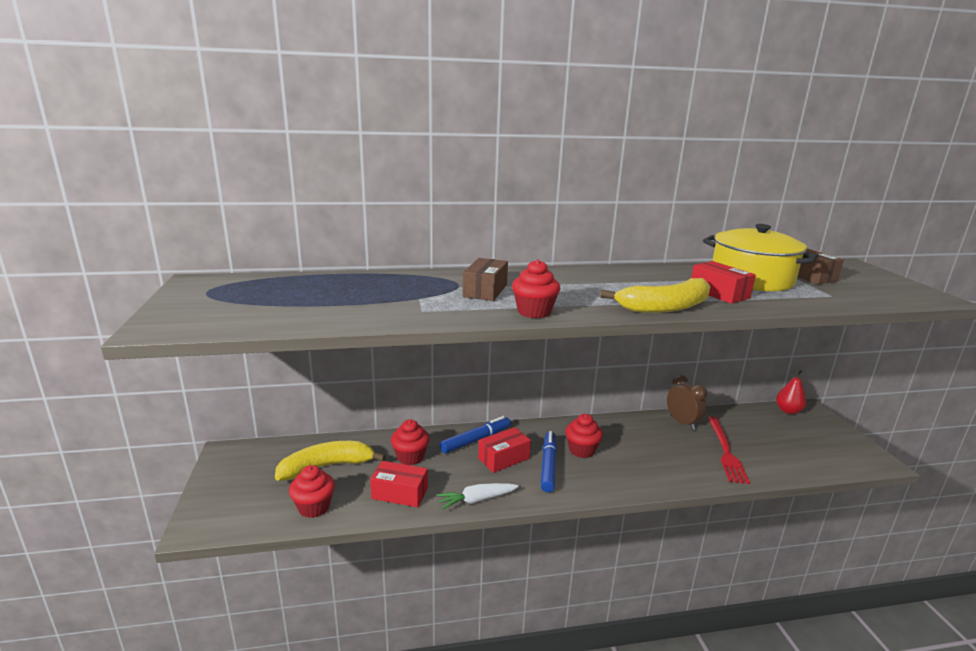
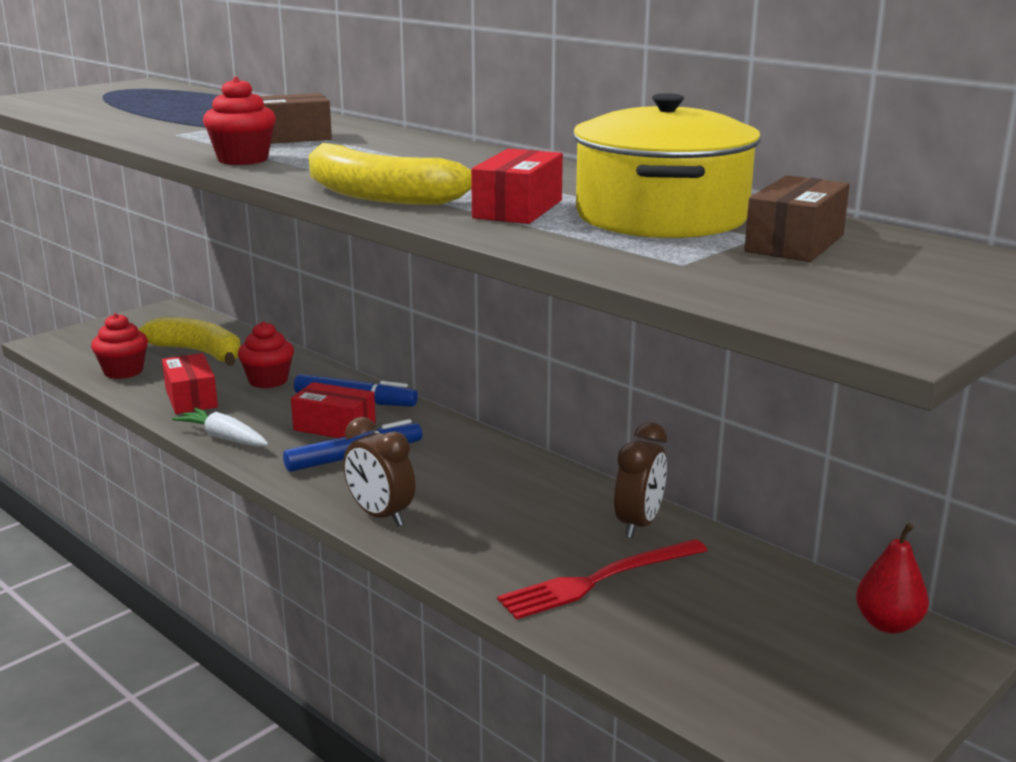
camera: 55 degrees right, 0 degrees up
red cupcake [565,414,603,458] -> none
none -> brown clock [343,417,416,526]

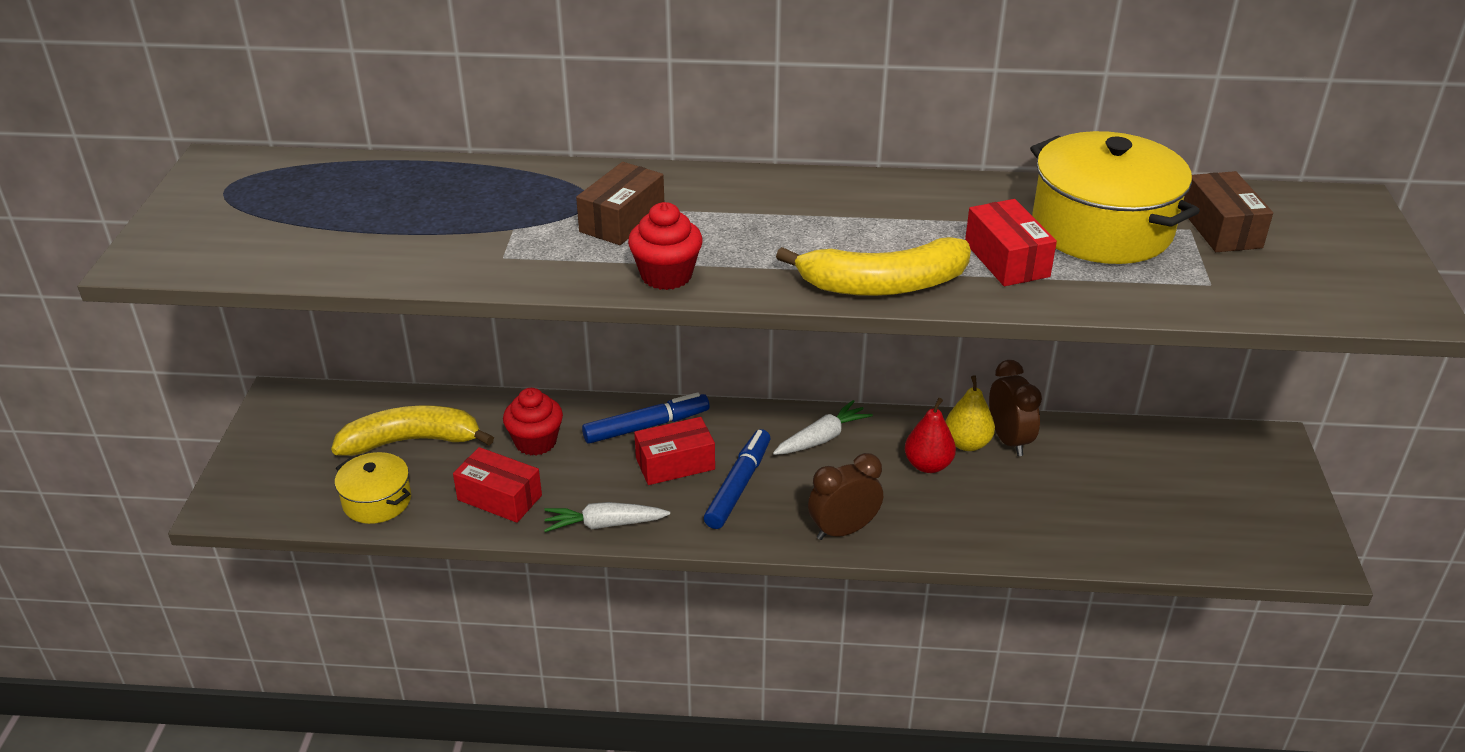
camera: 40 degrees left, 15 degrees up
red cupcake [91,313,148,379] -> yellow pot [335,452,411,524]
brown clock [343,417,416,526] -> brown clock turned 150 degrees clockwise [808,453,883,540]
red fork [497,539,708,620] -> none
red pear [856,523,929,634] -> red pear moved to [905,398,956,473]
none -> white carrot [773,400,873,455]
none -> yellow pear [945,375,995,451]

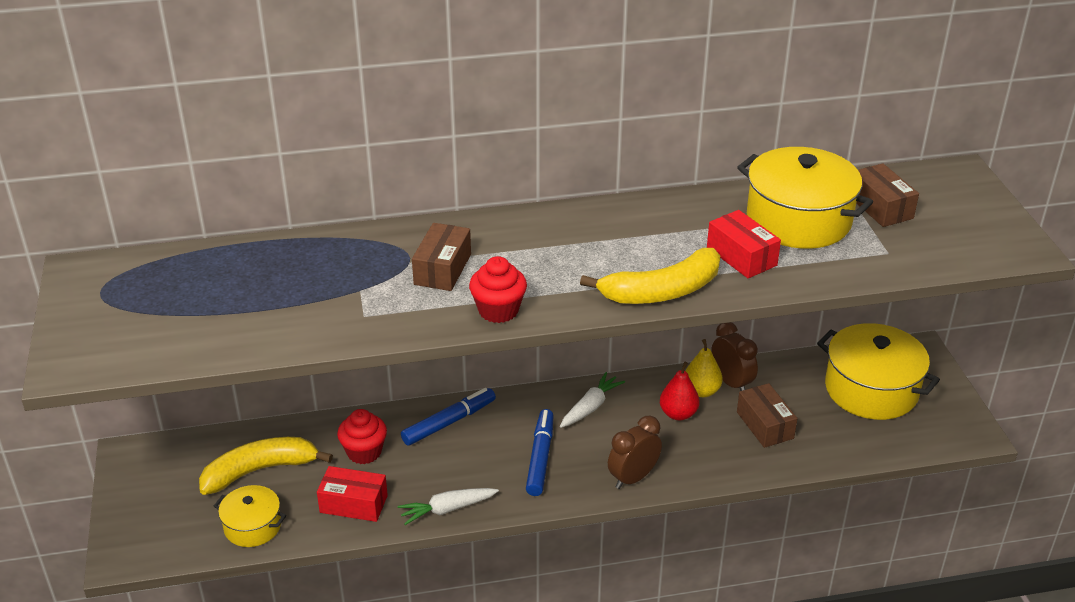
camera: 15 degrees left, 0 degrees up
red box [634,417,715,485] -> none
none -> brown box [737,383,798,448]
none -> yellow pot [817,323,940,420]

